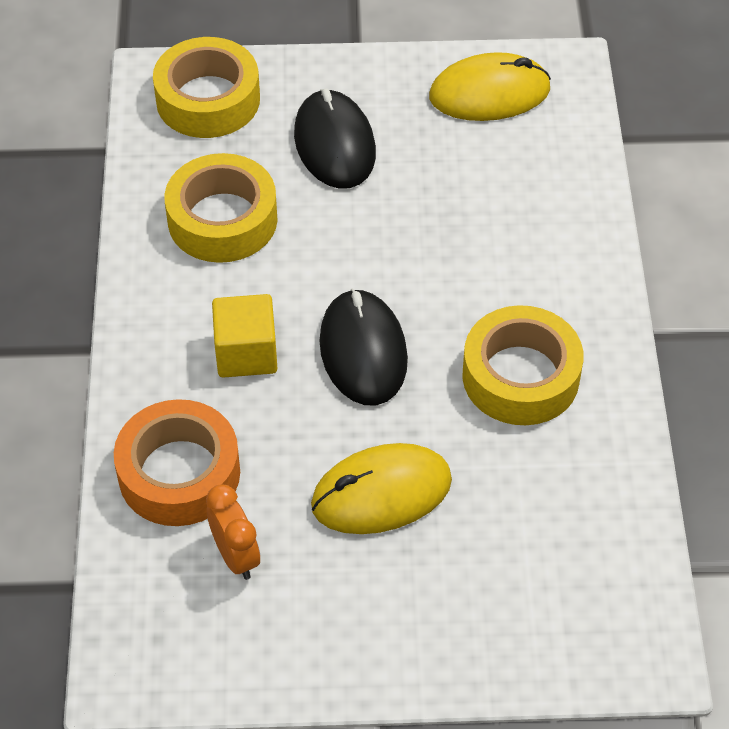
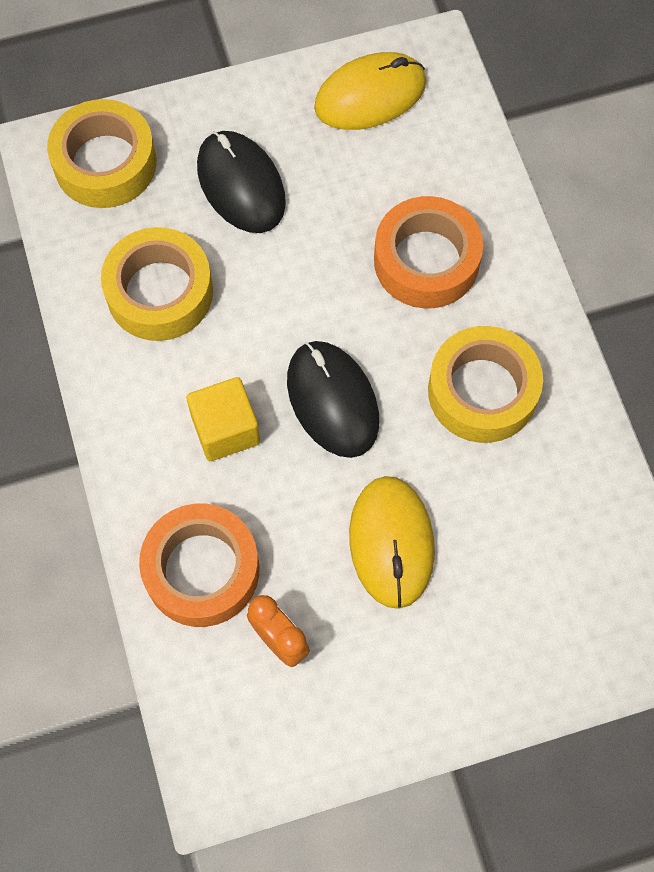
camera: 15 degrees left, 15 degrees up
yellow mouse [311,443,452,534] -> yellow mouse turned 60 degrees counterclockwise [349,476,435,609]
none -> orange tape [374,196,483,308]

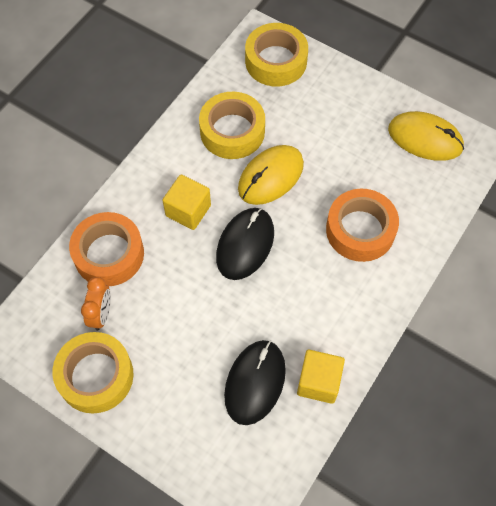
camera: 50 degrees right, 5 degrees down
black mouse [197,131,286,233] -> black mouse moved to [224,340,286,425]
yellow mouse [349,476,435,609] -> yellow mouse moved to [238,145,304,205]
yellow tape [428,326,543,443] -> yellow tape moved to [53,332,134,414]
none -> yellow cube [297,350,345,404]

